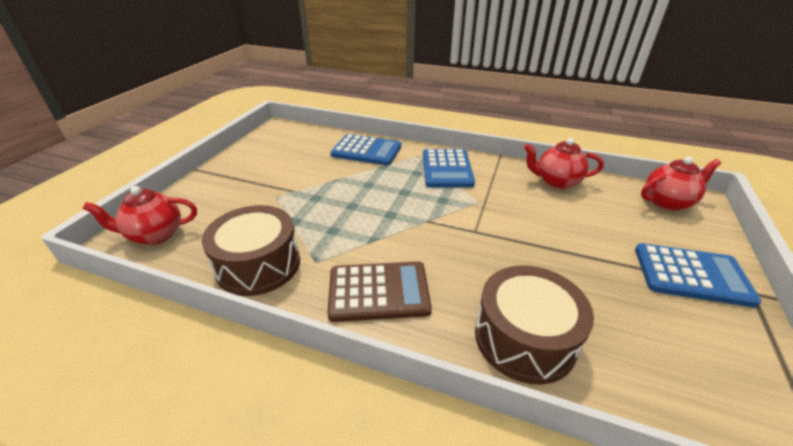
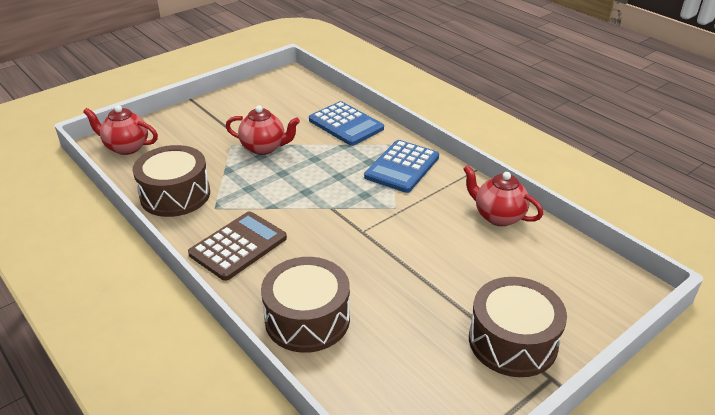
camera: 30 degrees right, 0 degrees up
brown calculator [327,261,432,322] -> brown calculator turned 75 degrees counterclockwise [188,211,287,281]
blue calculator [635,243,761,307] -> brown drum [469,277,567,377]
red teapot [641,157,721,211] -> red teapot moved to [226,105,300,155]

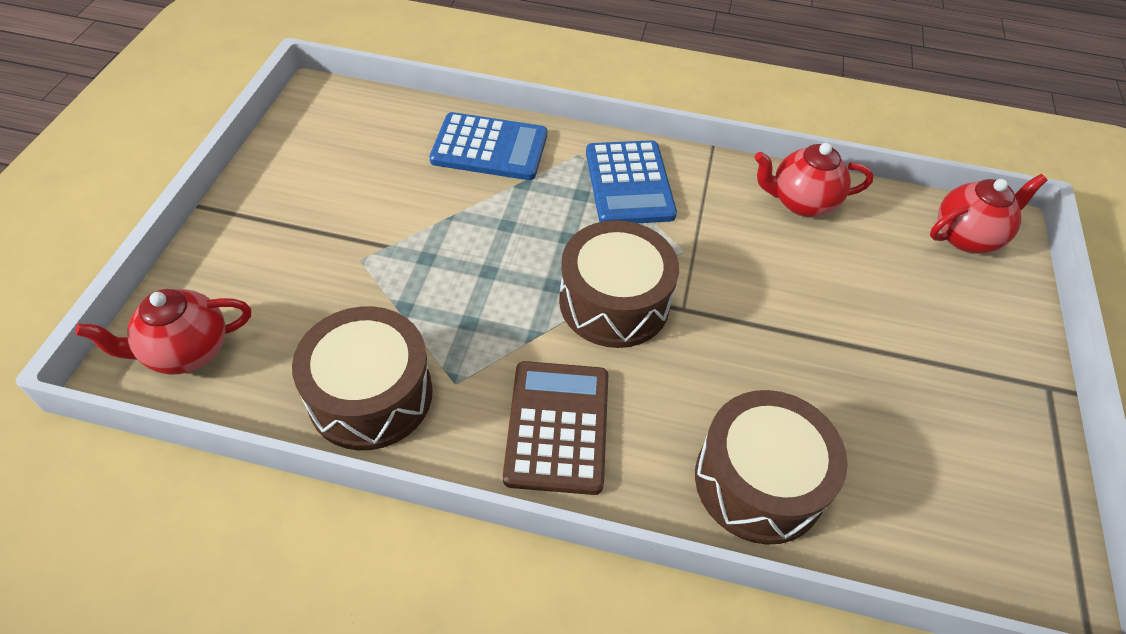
camera: 40 degrees left, 15 degrees up
red teapot [226,105,300,155] -> red teapot moved to [930,174,1047,253]
brown drum [469,277,567,377] -> brown drum moved to [559,220,679,348]

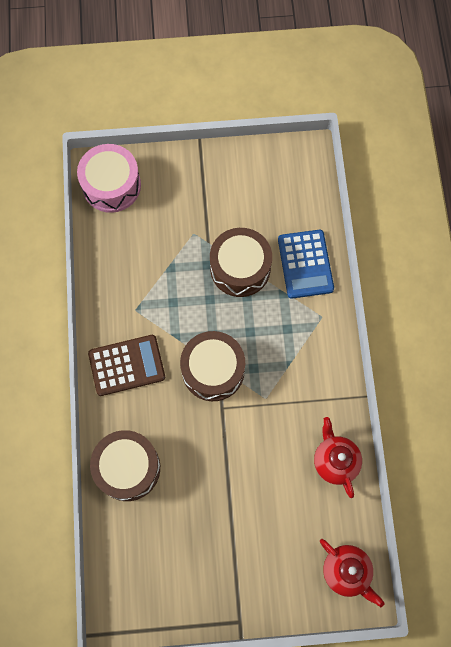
camera: 75 degrees right, 20 degrees up
red teapot [75,289,251,374] -> pink drum [77,144,141,213]
brown drum [292,306,433,450] -> brown drum moved to [210,228,272,297]
blue calculator [586,140,677,223] -> none

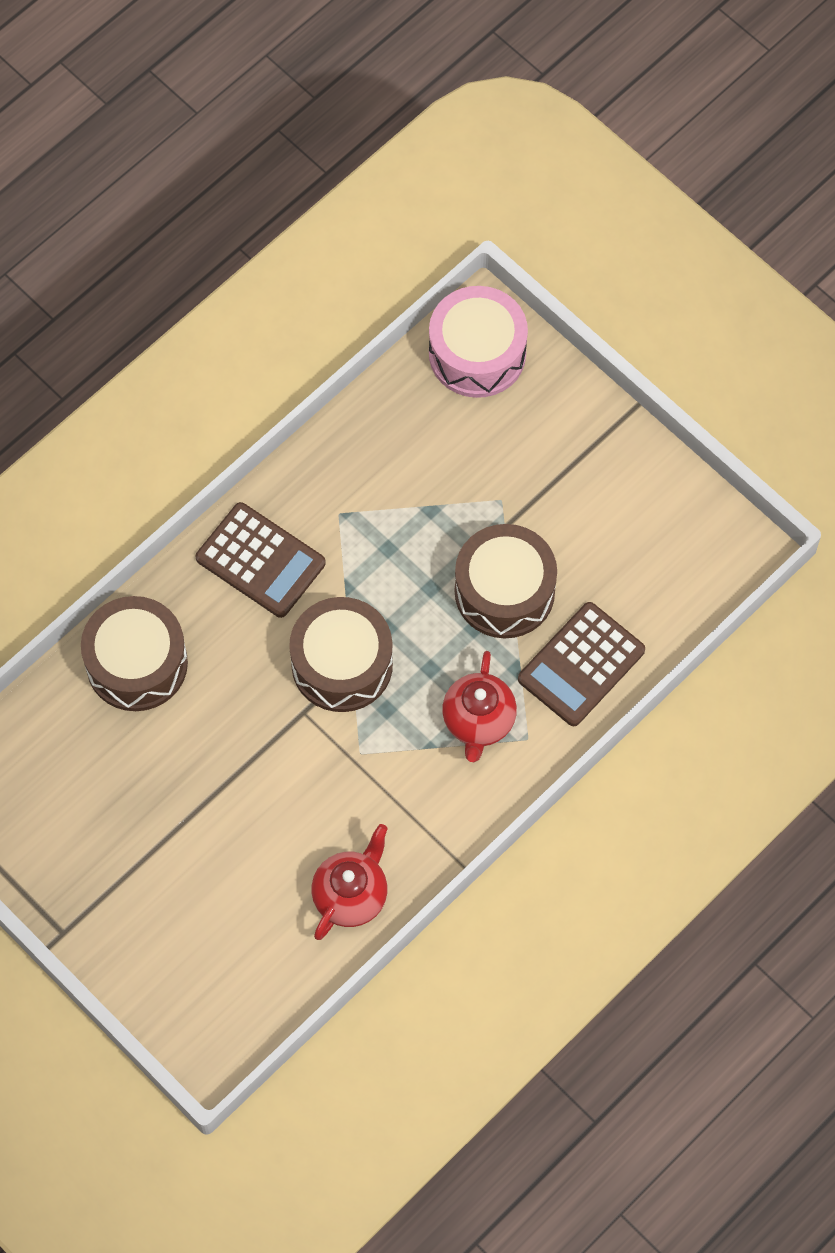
camera: 50 degrees right, 5 degrees down
blue calculator [278,230,334,299] -> brown calculator [518,602,645,726]
red teapot [320,539,385,607] -> red teapot moved to [442,651,517,762]

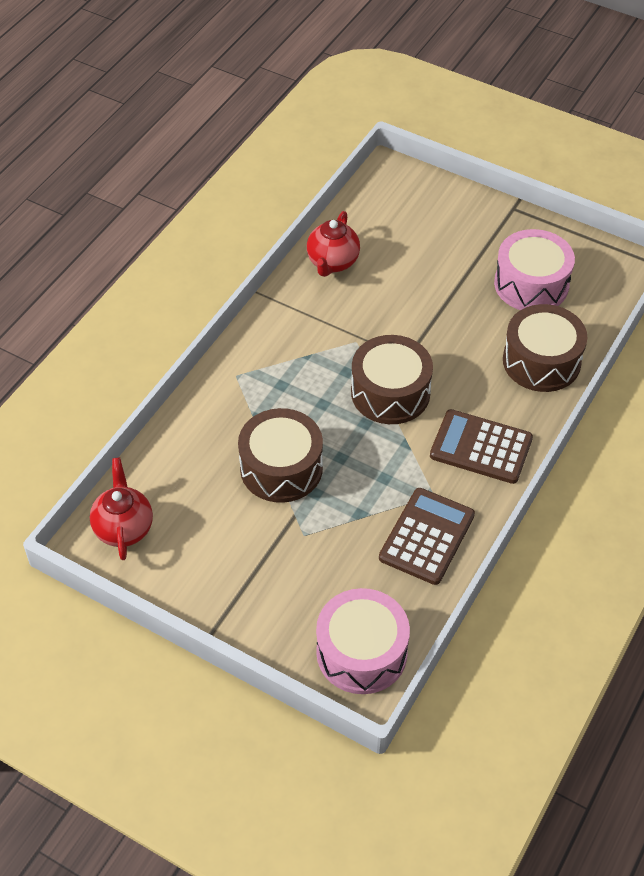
camera: 165 degrees right, 15 degrees down
red teapot [442,651,517,762] -> red teapot moved to [90,458,153,560]
brown calculator [518,602,645,726] -> brown calculator moved to [379,488,475,585]
none -> pink drum [494,229,575,310]

